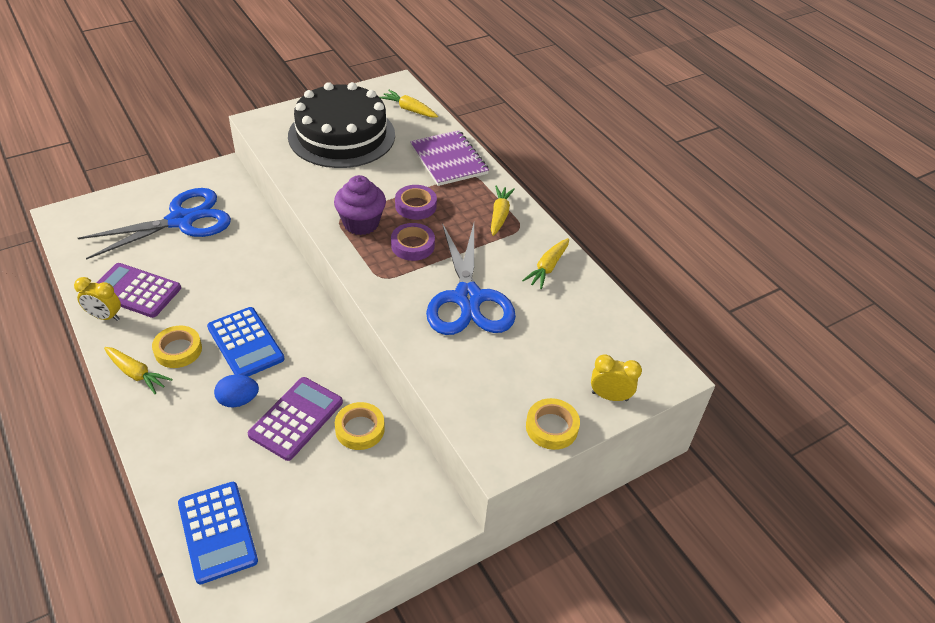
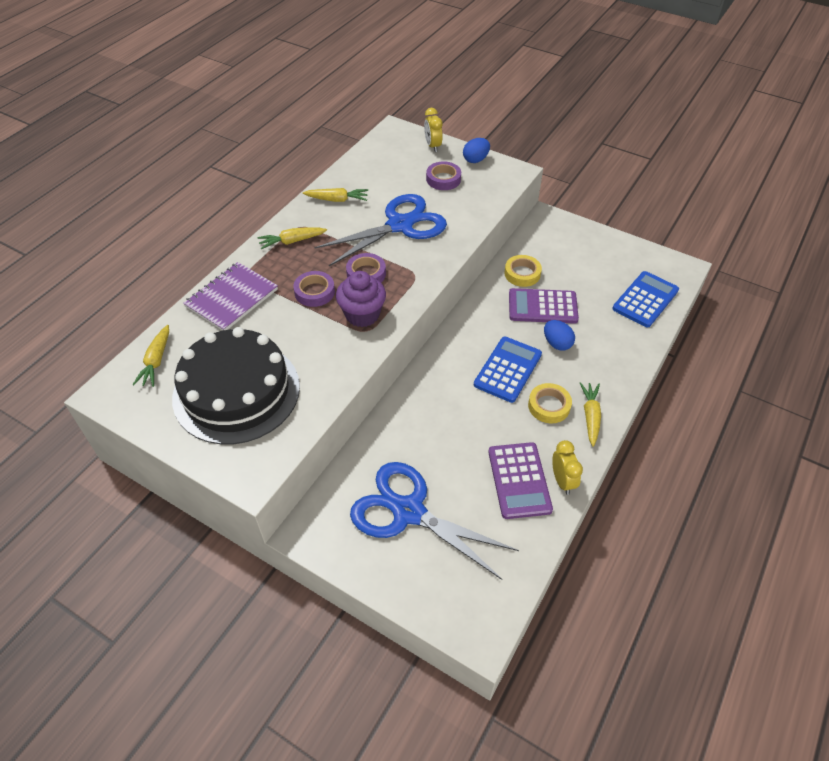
camera: 115 degrees left, 5 degrees up
yellow tape [526,398,580,450] -> blue egg [463,138,490,163]
none -> purple tape [426,161,461,190]

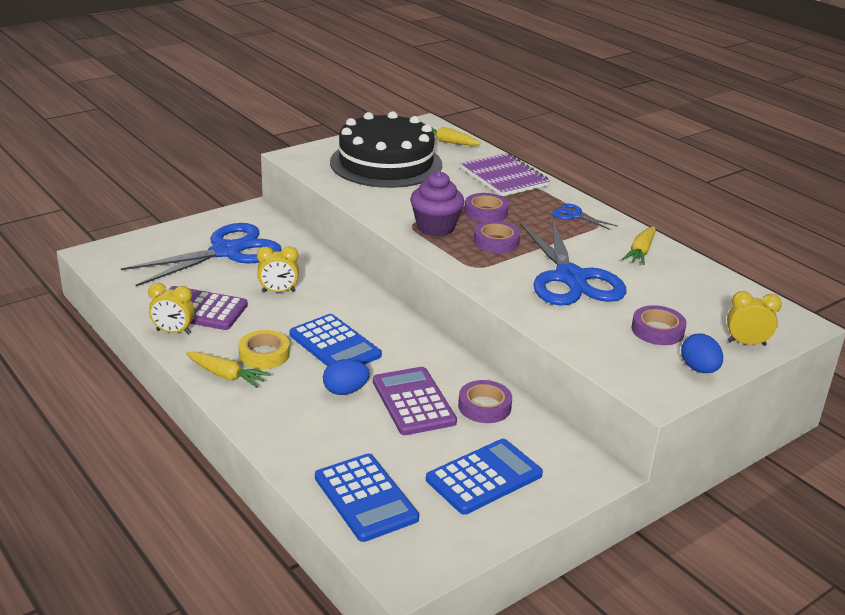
camera: 110 degrees right, 20 degrees down
yellow carrot [257,227,327,249] -> blue scissors [552,204,618,230]
yellow tape [504,255,542,287] -> purple tape [458,380,512,423]
purple calculator [509,288,579,324] -> purple calculator turned 45 degrees counterclockwise [373,367,457,435]
none -> yellow clock [257,246,299,292]
none -> blue calculator [426,439,543,515]

